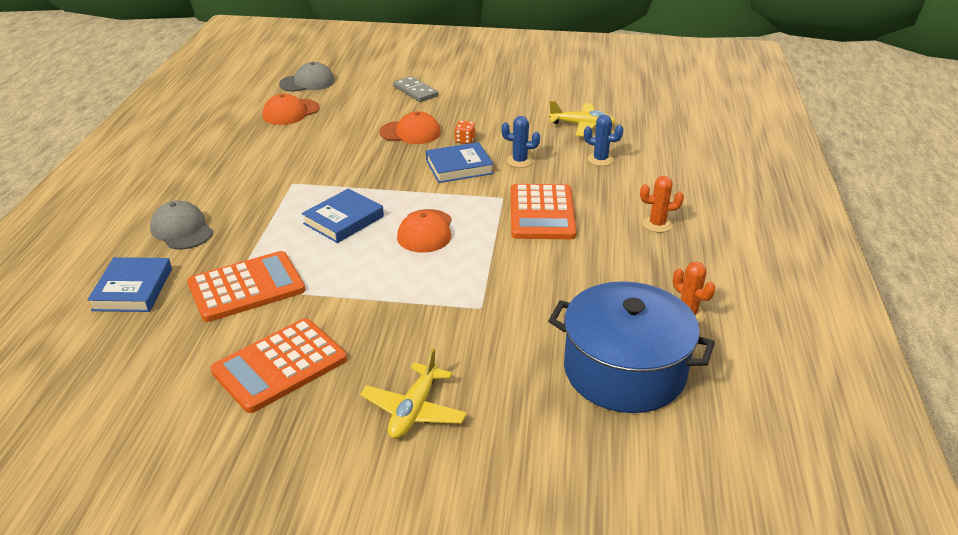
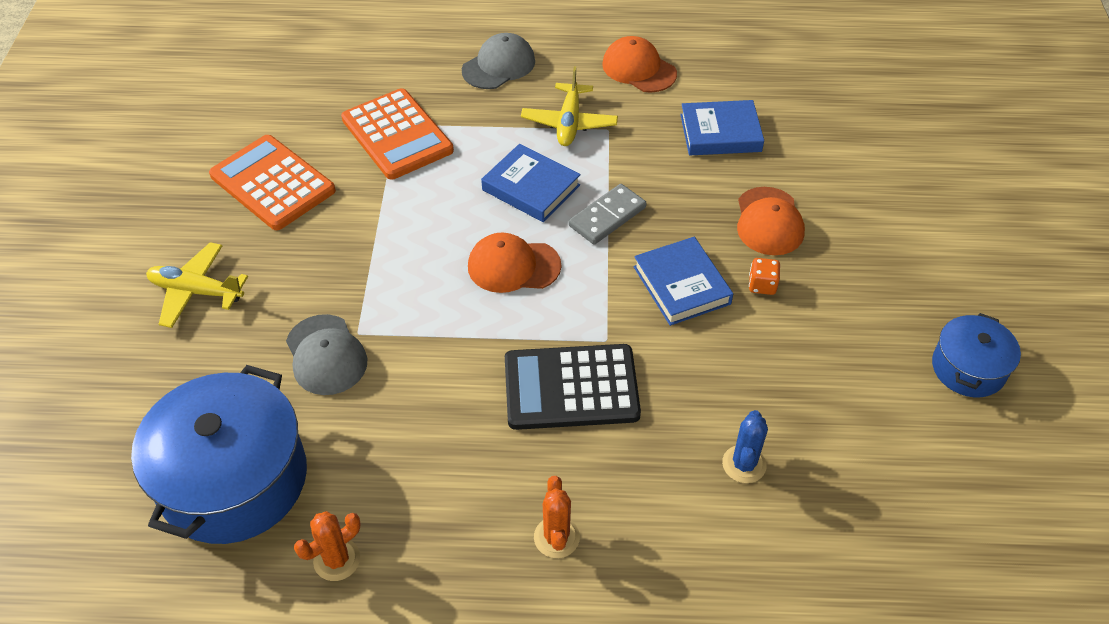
camera: 85 degrees right, 15 degrees up
blue book [87,257,172,312] -> blue book moved to [680,100,764,155]
orange cap [263,94,320,125] -> orange cap moved to [602,36,677,93]
grey cap [279,62,335,92] -> grey cap moved to [286,314,367,395]
grey domino [393,76,438,102] -> grey domino moved to [569,184,646,245]
blue cactus [501,116,540,168] -> none
orange calculator [511,184,576,239] -> black calculator [505,344,641,430]
yellow plane [549,100,616,137] -> yellow plane moved to [521,66,618,146]
none -> blue pot [932,313,1021,397]

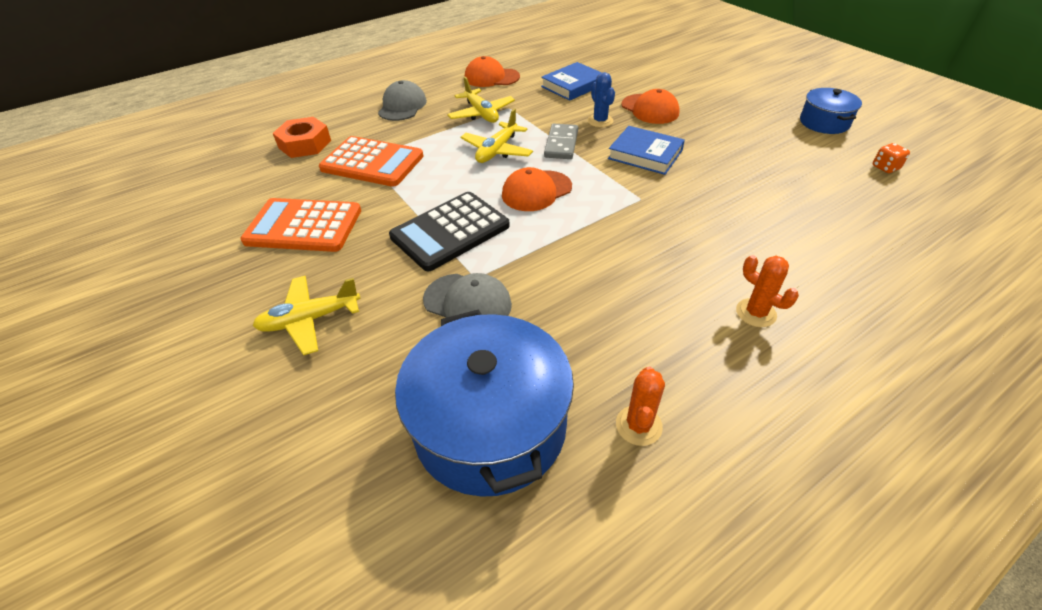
camera: 35 degrees left, 5 degrees down
blue book [481,144,581,222] -> yellow plane [461,109,533,163]
black calculator [505,344,641,430] -> black calculator moved to [389,192,510,271]
blue cactus [722,410,768,483] -> blue cactus moved to [587,72,615,127]
orange dice [749,258,780,295] -> orange dice moved to [873,143,910,173]
none -> orange nut [273,117,331,158]

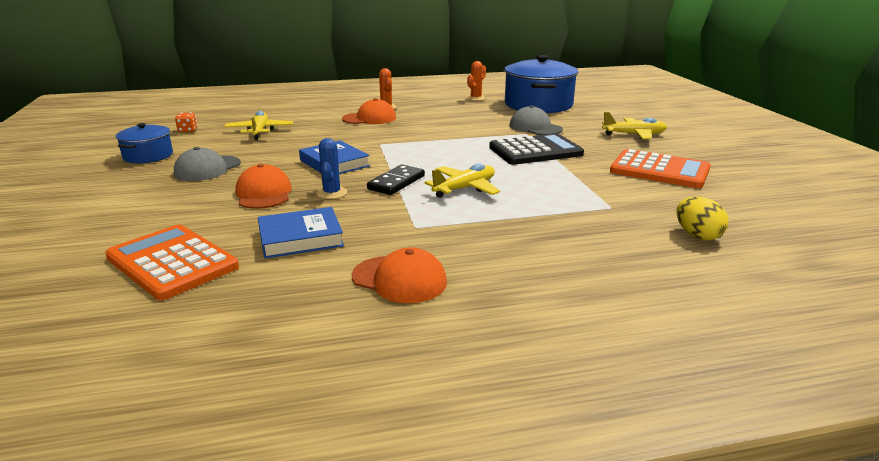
camera: 160 degrees left, 20 degrees down
orange nut [273,117,331,158] -> yellow egg [677,197,728,240]
orange calculator [319,136,423,187] -> orange calculator moved to [105,224,239,300]
grey cap [378,80,427,121] -> grey cap moved to [174,147,241,181]
yellow plane [447,77,515,123] -> yellow plane moved to [224,111,293,140]
orange cap [502,167,572,211] -> orange cap moved to [342,98,396,124]
grey domino [544,123,578,159] -> black domino [367,165,425,195]

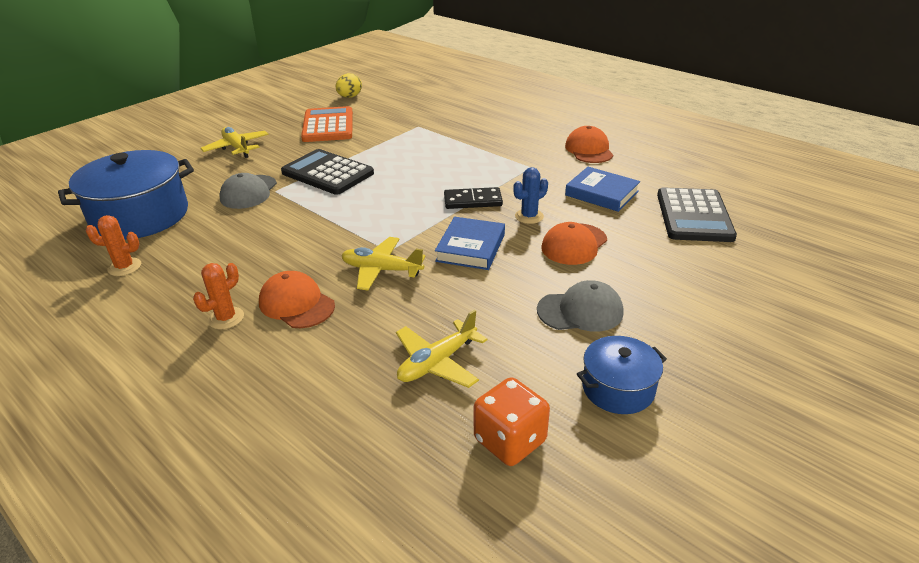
camera: 125 degrees left, 10 degrees up
orange calculator [105,224,239,300] -> black calculator [657,187,737,242]
orange dice [175,112,197,132] -> orange dice [474,377,550,466], size x1.84
yellow plane [425,164,500,198] -> yellow plane moved to [341,237,426,291]
yellow egg [677,197,728,240] -> yellow egg moved to [336,73,362,98]

